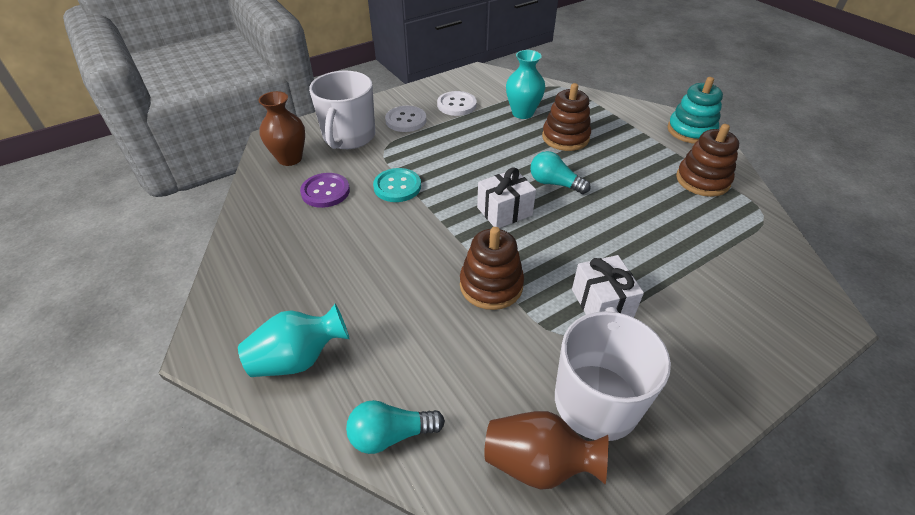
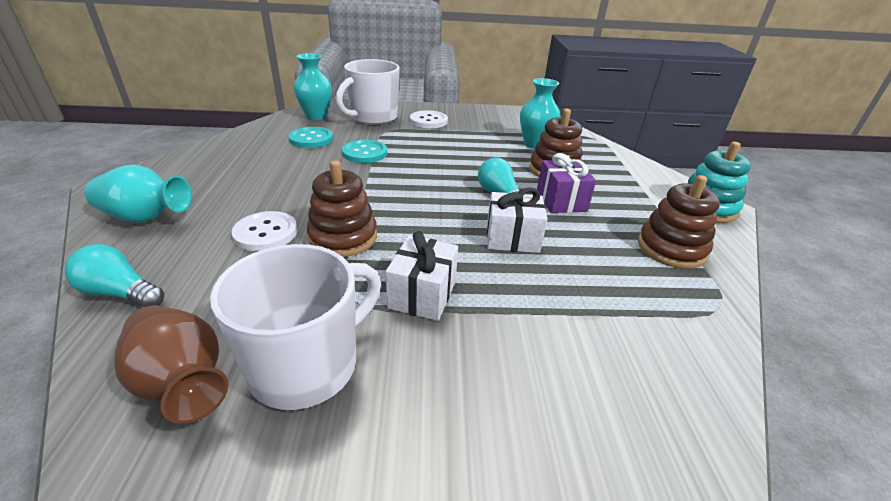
camera: 30 degrees right, 10 degrees down
brown vase [258,91,305,166] -> turquoise vase [293,53,332,120]
purple button [300,173,350,208] -> turquoise button [288,127,333,148]
white button [437,91,477,116] -> white button moved to [232,211,298,251]
white gift [477,167,536,228] -> white gift moved to [487,188,548,253]
none -> purple gift [537,153,596,213]

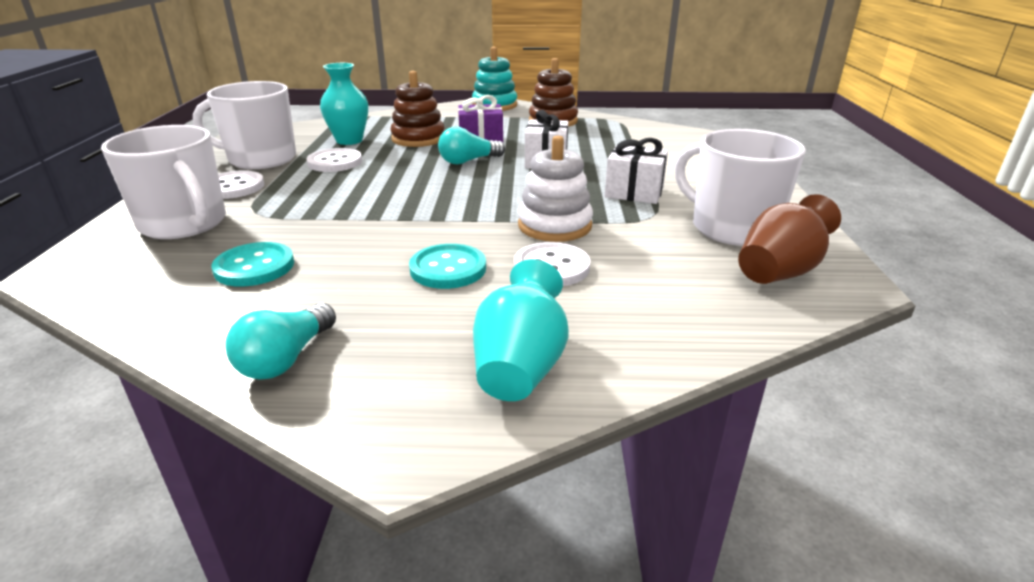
camera: 85 degrees left, 5 degrees down
turquoise light bulb [65,244,164,307] -> turquoise light bulb moved to [225,303,336,380]
turquoise vase [293,53,332,120] -> none
brown stacking toy [307,160,377,257] -> white stacking toy [518,135,593,242]
turquoise button [342,140,387,163] -> turquoise button moved to [409,244,486,289]
none -> white mug [193,81,296,169]
none -> white button [306,148,362,172]

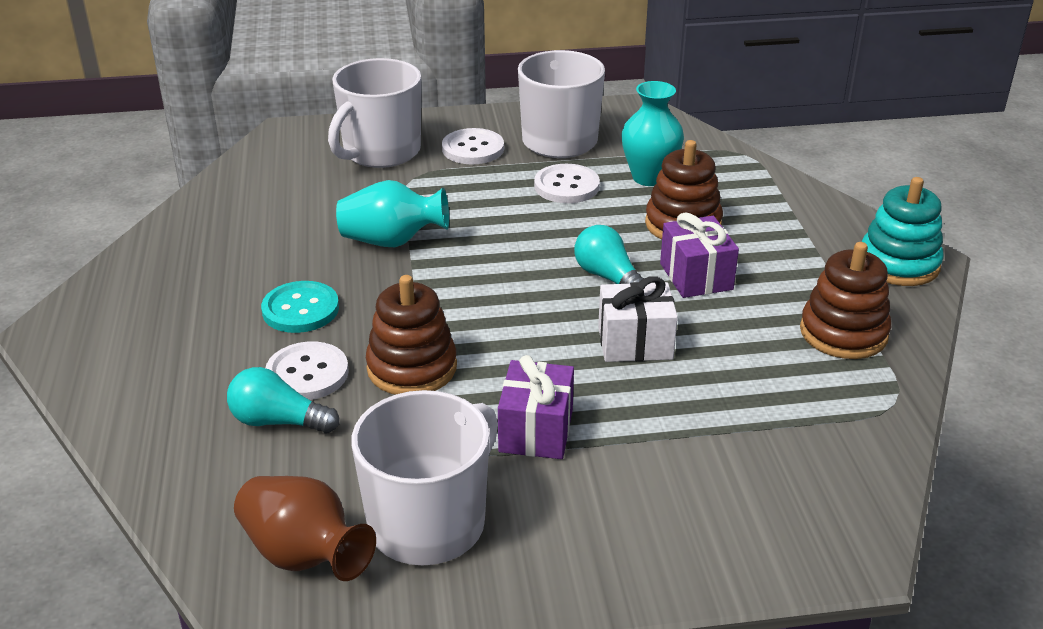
camera: 80 degrees right, 5 degrees up
turquoise button [212,242,294,287] -> none
turquoise light bulb [225,303,336,380] -> turquoise light bulb moved to [227,367,340,433]
turquoise vase [473,259,569,401] -> turquoise vase moved to [336,180,449,247]
white stacking toy [518,135,593,242] -> brown stacking toy [366,275,457,395]
white gift [605,138,668,204] -> purple gift [498,355,574,459]

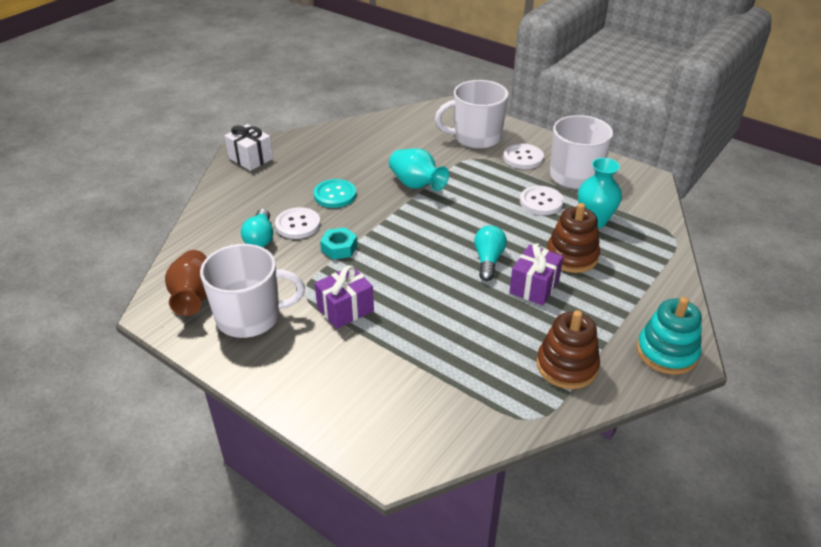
camera: 45 degrees right, 5 degrees up
turquoise light bulb [227,367,340,433] -> turquoise light bulb turned 150 degrees counterclockwise [241,209,273,247]
brown stacking toy [366,275,457,395] -> turquoise nut [320,227,358,260]
white gift [598,276,678,362] -> white gift moved to [224,124,273,171]

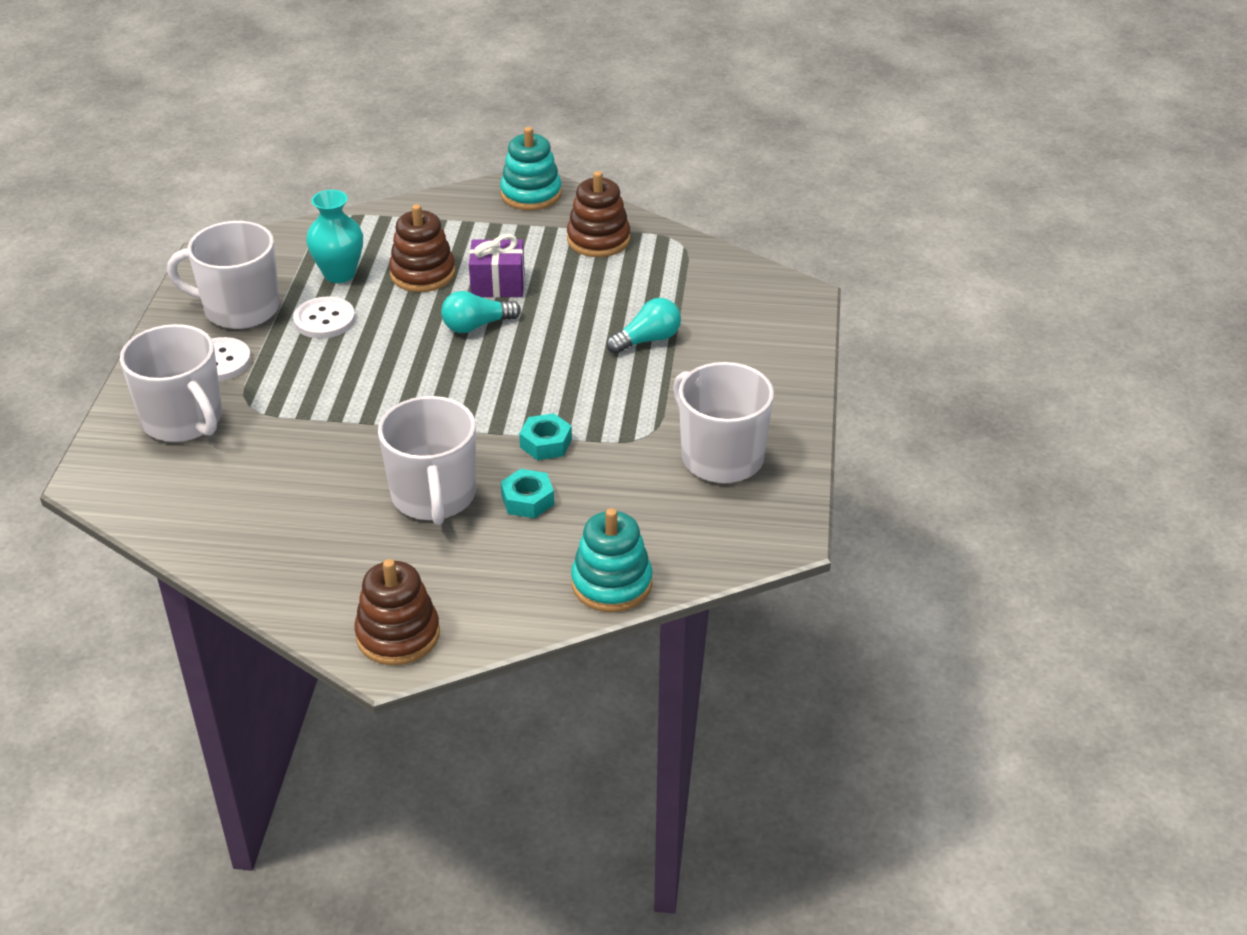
camera: 120 degrees left, 0 degrees up
brown vase [165,250,207,316] -> none
white gift [224,124,273,171] -> brown stacking toy [354,559,440,665]
turquoise light bulb [241,209,273,247] -> turquoise light bulb moved to [606,298,681,354]
white button [275,207,321,239] -> turquoise nut [501,469,554,518]
turquoise button [314,179,356,208] -> white mug [378,396,476,525]
purple gift [315,265,374,329] -> none
turquoise vase [389,148,449,191] -> none
none -> turquoise stacking toy [571,508,652,612]

